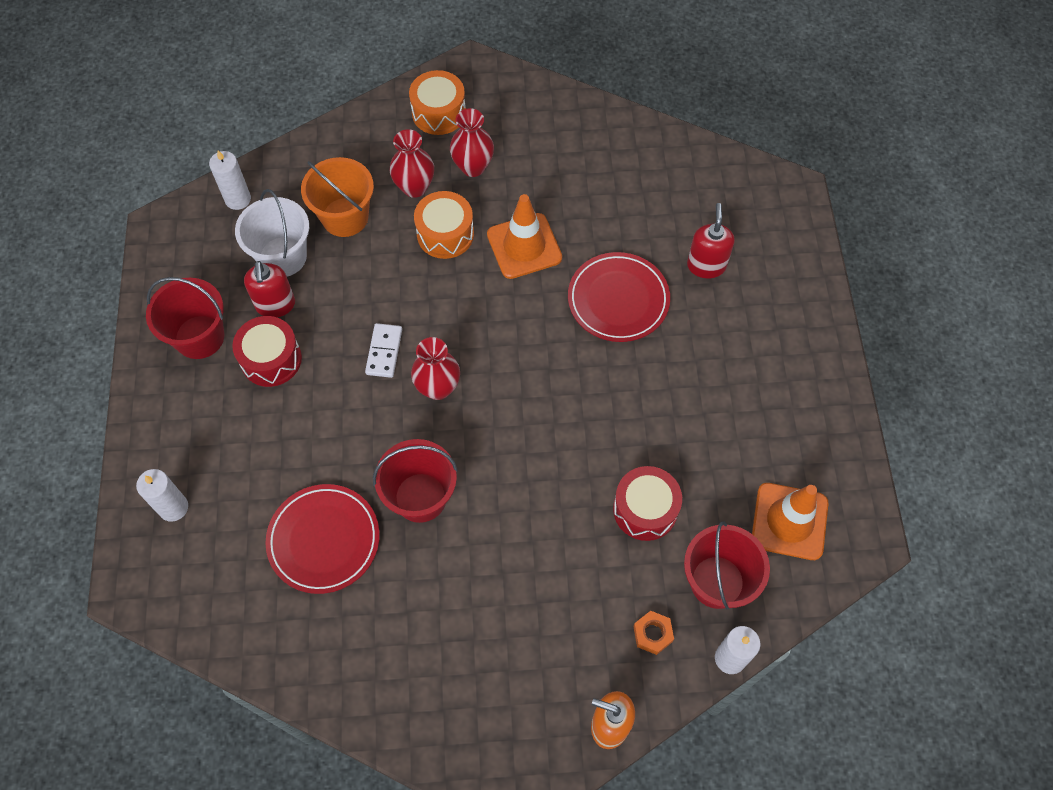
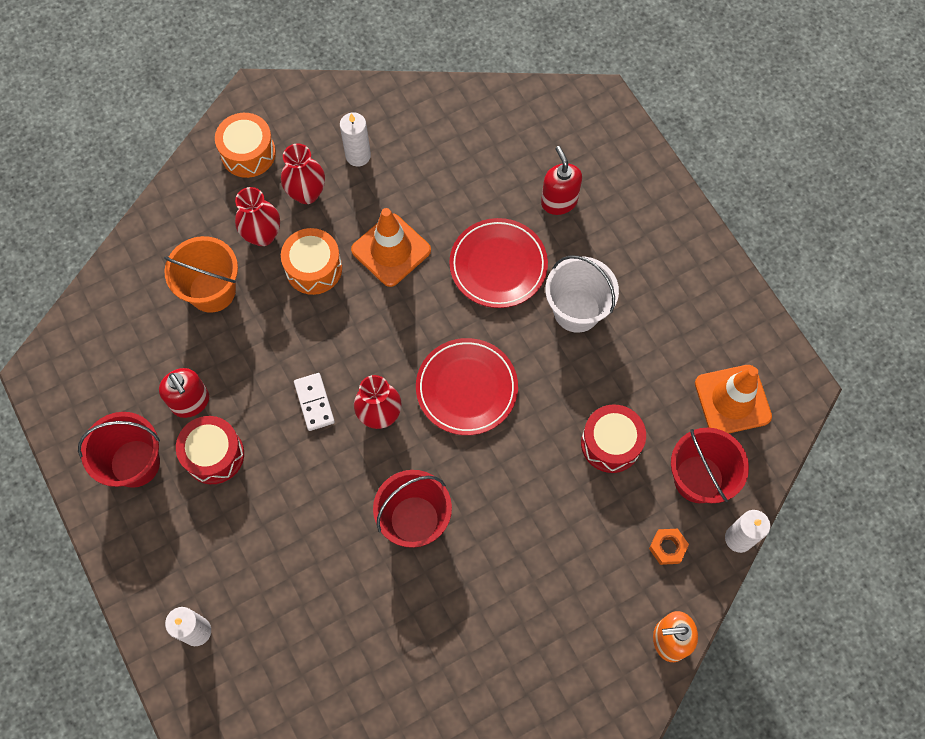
camera: 25 degrees left, 5 degrees up
white candle [209,150,251,210] -> white candle moved to [340,112,371,166]
white bucket [235,189,309,277] -> white bucket moved to [545,255,619,333]
red plate [265,484,380,594] -> red plate moved to [416,338,518,435]

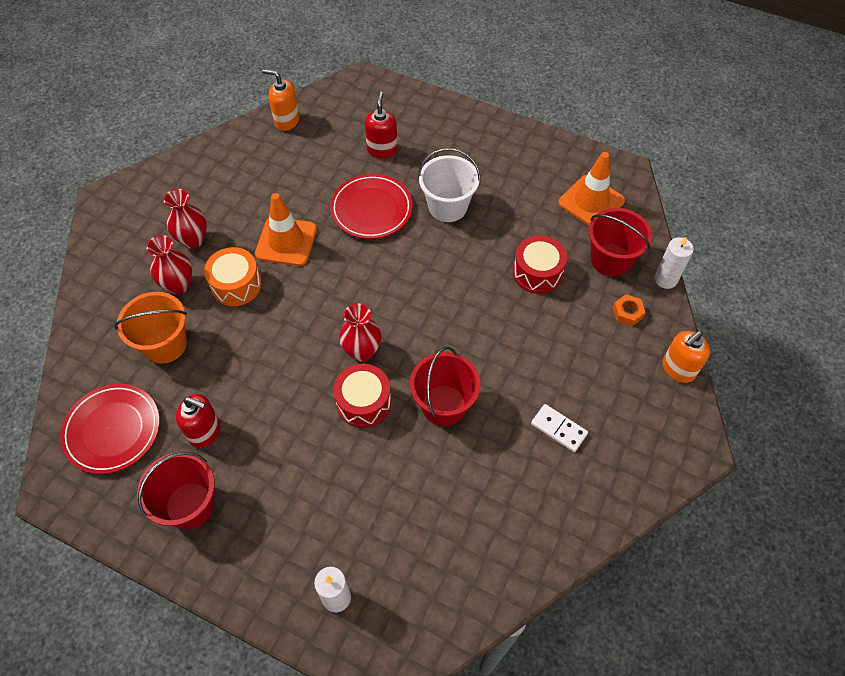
camera: 35 degrees left, 10 degrees down
red drum [176,416,244,484] -> red drum moved to [333,364,391,428]
orange drum [215,113,276,178] -> none
white domino [294,373,335,431] -> white domino moved to [531,404,588,452]
white candle [340,112,371,166] -> none
red plate [416,338,518,435] -> red plate moved to [60,384,160,474]
red soap dispenser [541,146,582,215] -> red soap dispenser turned 60 degrees clockwise [365,92,398,159]
none -> orange soap dispenser [262,69,300,131]

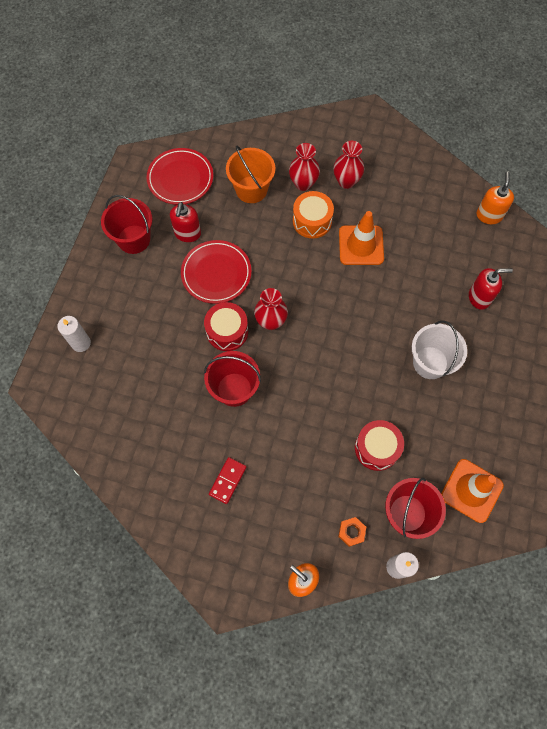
camera: 80 degrees right, 10 degrees up
red plate [330,174,413,239] -> red plate moved to [181,240,251,304]
white domino [531,404,588,452] -> red domino [209,457,246,504]

